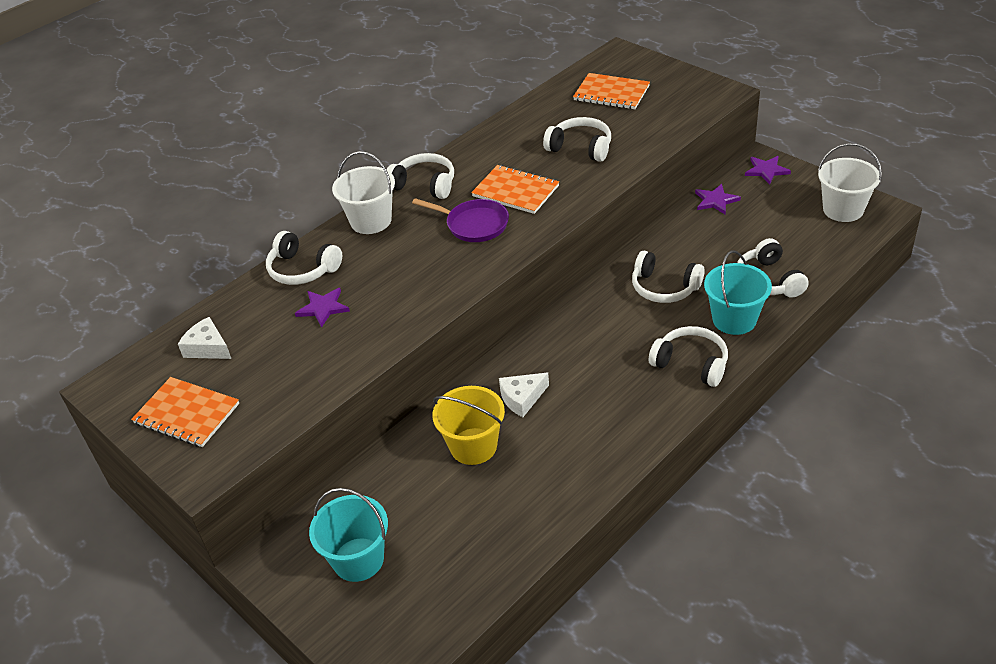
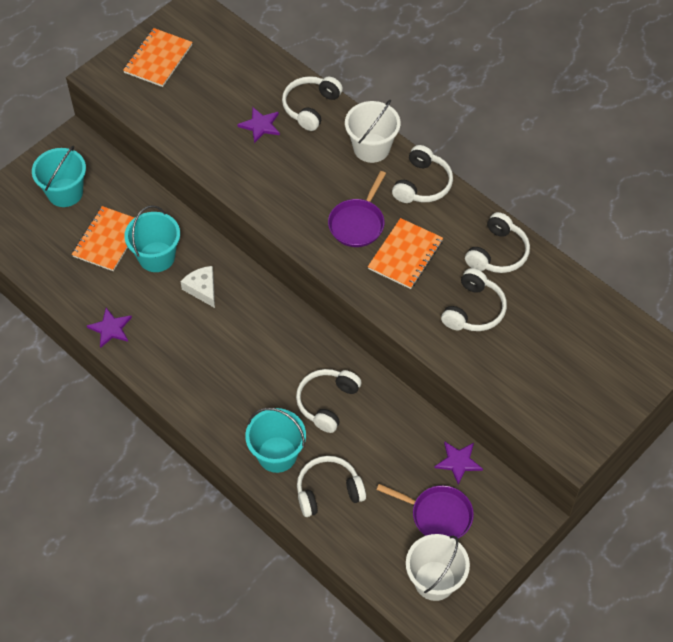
camera: 85 degrees right, 15 degrees up
white cheese [178,317,231,359] -> none
yellow bucket [432,386,505,465] -> turquoise bucket [124,205,180,272]
orange notebook [573,73,650,109] -> orange notebook moved to [72,206,134,271]
white headphones [649,326,728,387] -> white headphones moved to [465,212,530,273]
purple star [745,156,791,185] -> purple star moved to [87,308,132,348]
none -> purple pan [377,484,474,539]

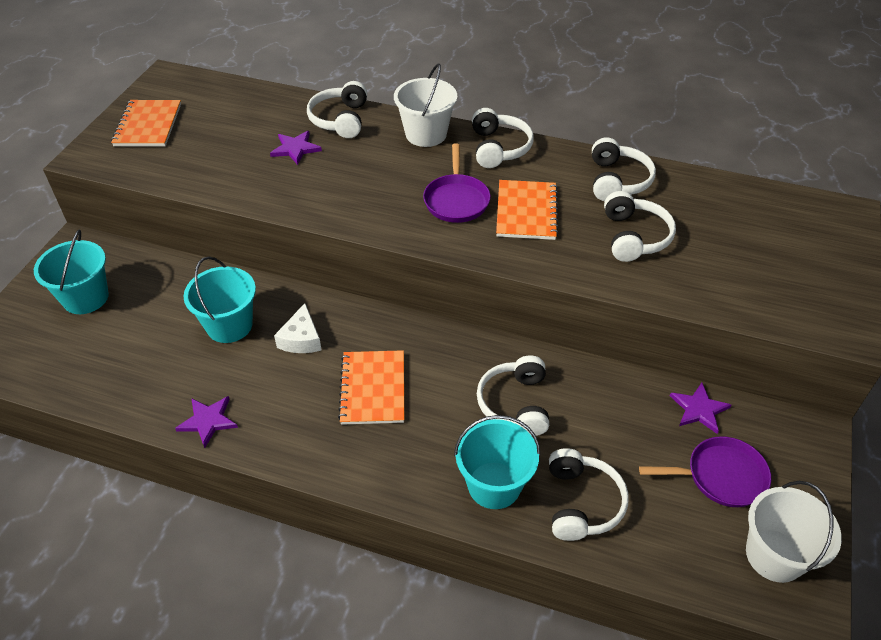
camera: 25 degrees left, 10 degrees down
orange notebook [72,206,134,271] -> orange notebook moved to [338,350,404,425]
white cheese [180,266,215,308] -> white cheese turned 120 degrees counterclockwise [274,303,321,353]
white headphones [297,456,366,517] -> white headphones turned 135 degrees clockwise [549,448,629,541]

